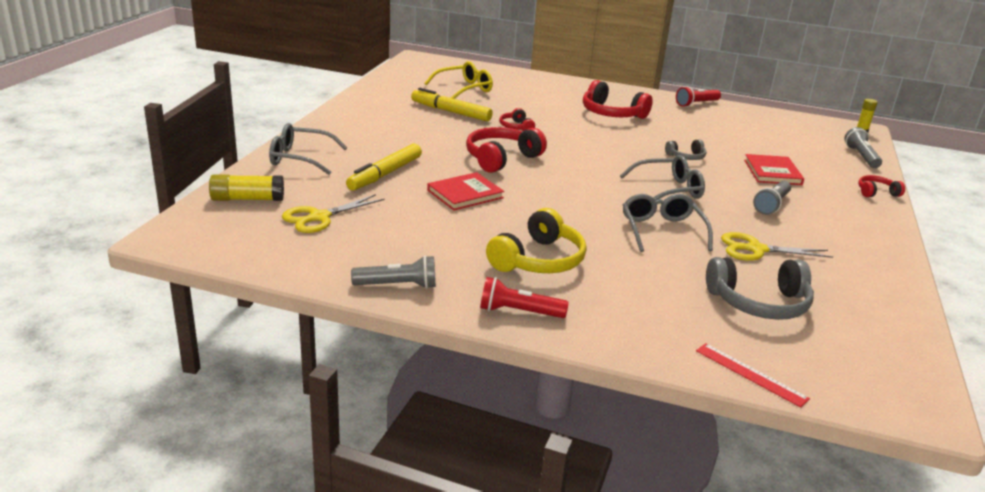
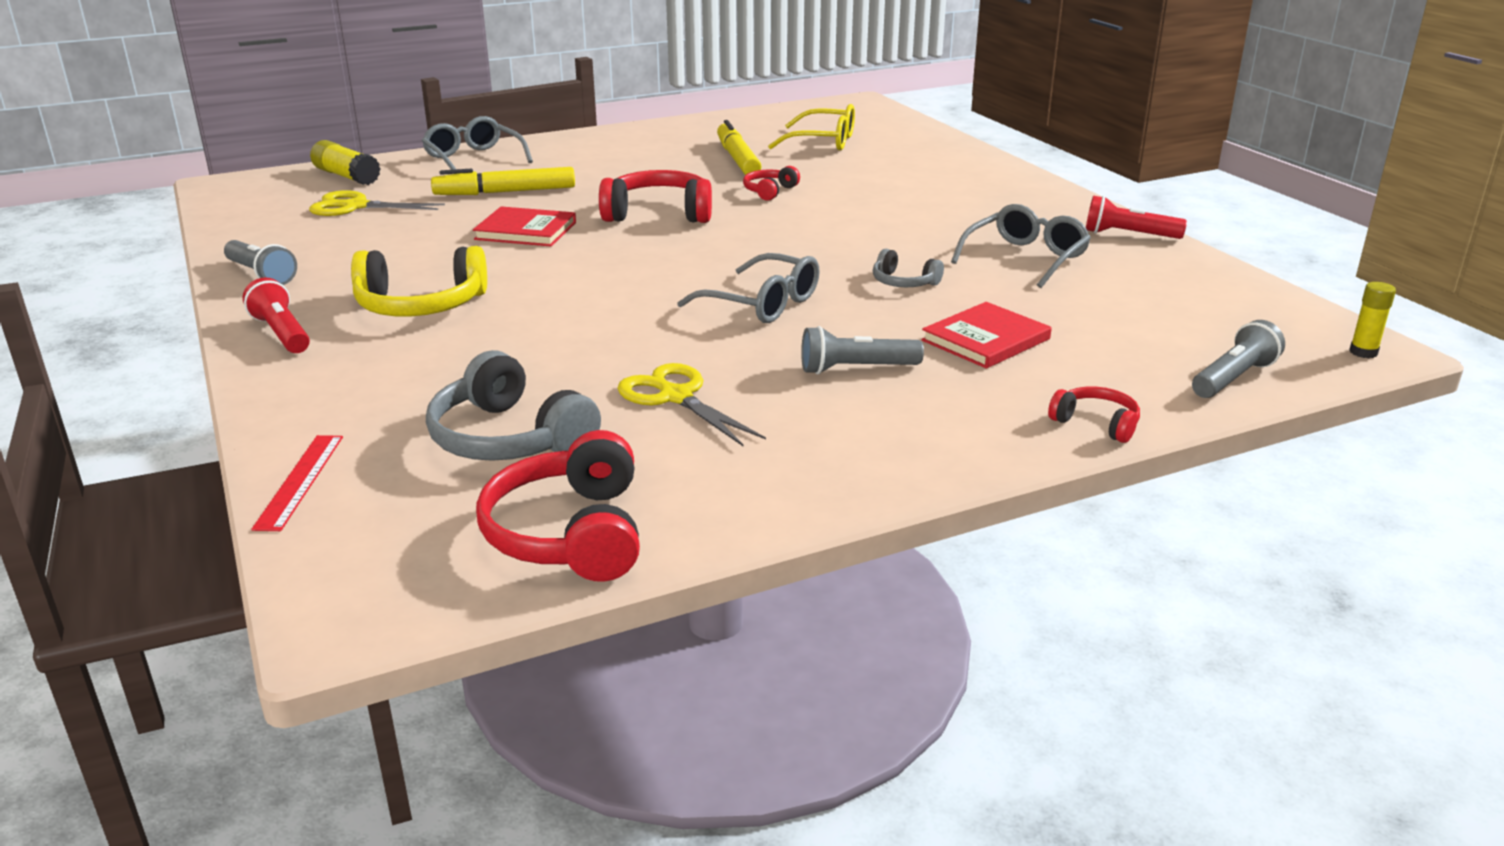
camera: 50 degrees right, 0 degrees up
red headphones [583,80,653,119] -> red headphones moved to [476,430,640,582]
grey glasses [623,194,713,252] -> grey glasses moved to [951,204,1091,288]

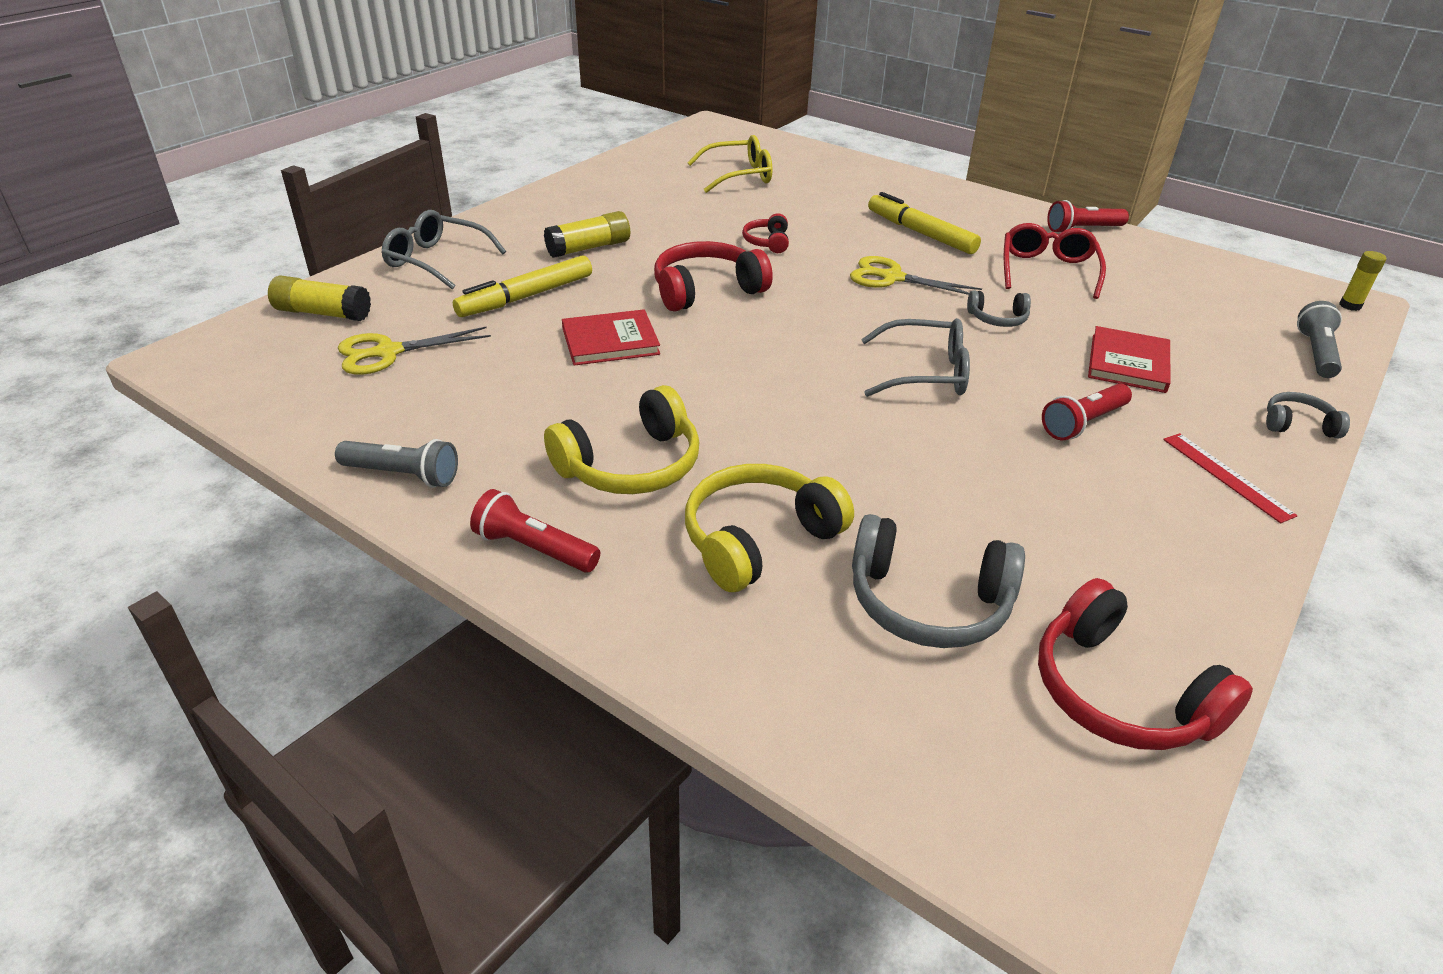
camera: 30 degrees left, 10 degrees up
red ruler [251,435,343,531] -> red ruler moved to [1163,433,1298,523]
yellow scissors [618,363,766,446] -> yellow scissors moved to [850,256,982,295]
yellow marker [717,120,762,175] -> yellow marker moved to [868,192,981,254]
grey flashlight [801,326,924,374] -> red flashlight [1042,383,1132,440]
grey glasses [951,204,1091,288] -> red glasses [1004,223,1106,299]
red headphones [1048,387,1140,443] -> grey headphones [1266,392,1350,438]
none -> yellow glue stick [544,211,630,258]
none -> yellow headphones [685,464,854,592]

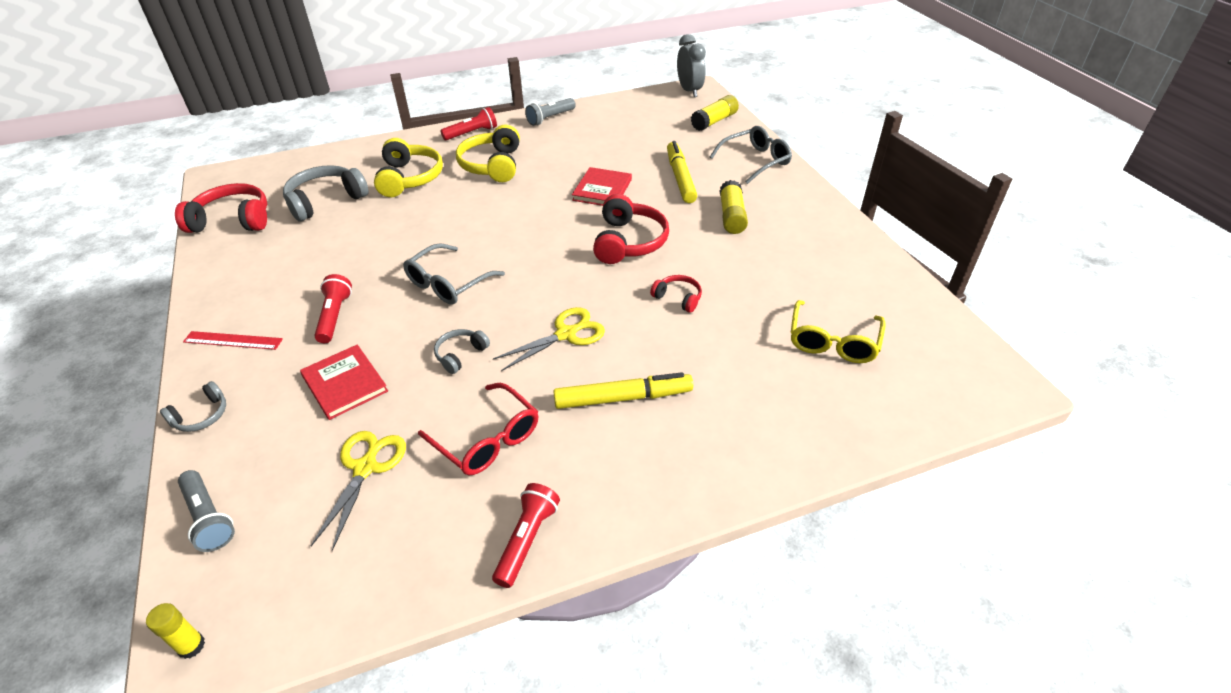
camera: 125 degrees right, 5 degrees up
yellow scissors [338,327,491,375] -> yellow scissors moved to [311,431,406,551]
none -> grey clock [677,34,706,97]

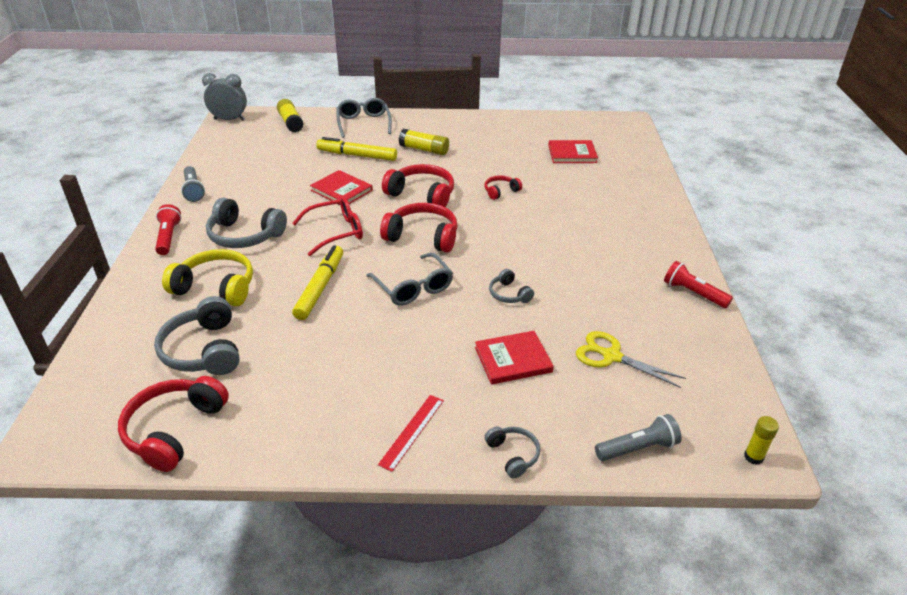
camera: 70 degrees left, 5 degrees down
red flashlight [315,274,352,343] -> none
red glasses [418,383,538,475] -> red glasses moved to [292,197,363,256]
yellow headphones [456,125,520,182] -> grey headphones [206,198,287,248]
yellow scissors [493,307,605,371] -> none
yellow marker [553,372,693,409] -> yellow marker moved to [292,245,343,320]
yellow glasses [791,300,886,363] -> red book [548,140,598,163]
none -> red headphones [380,203,458,253]

